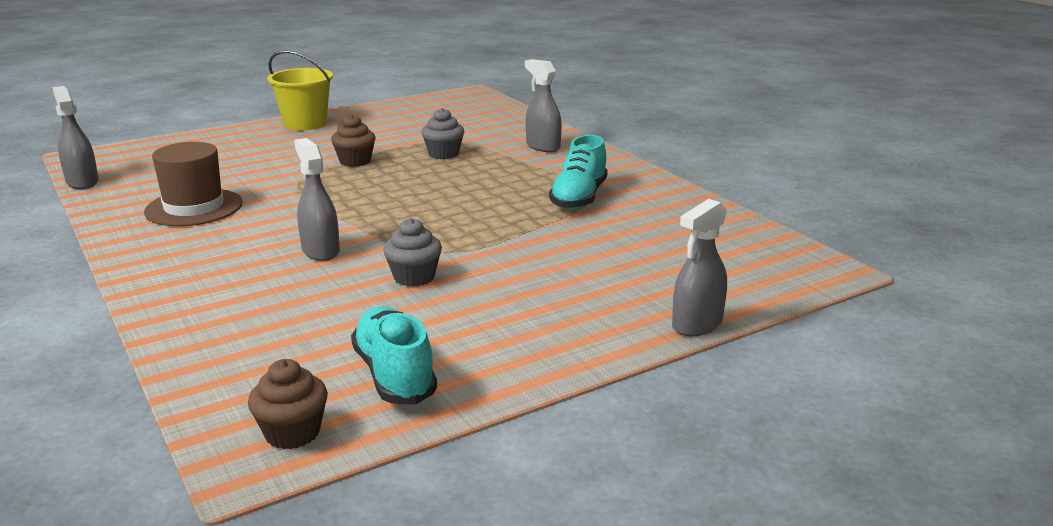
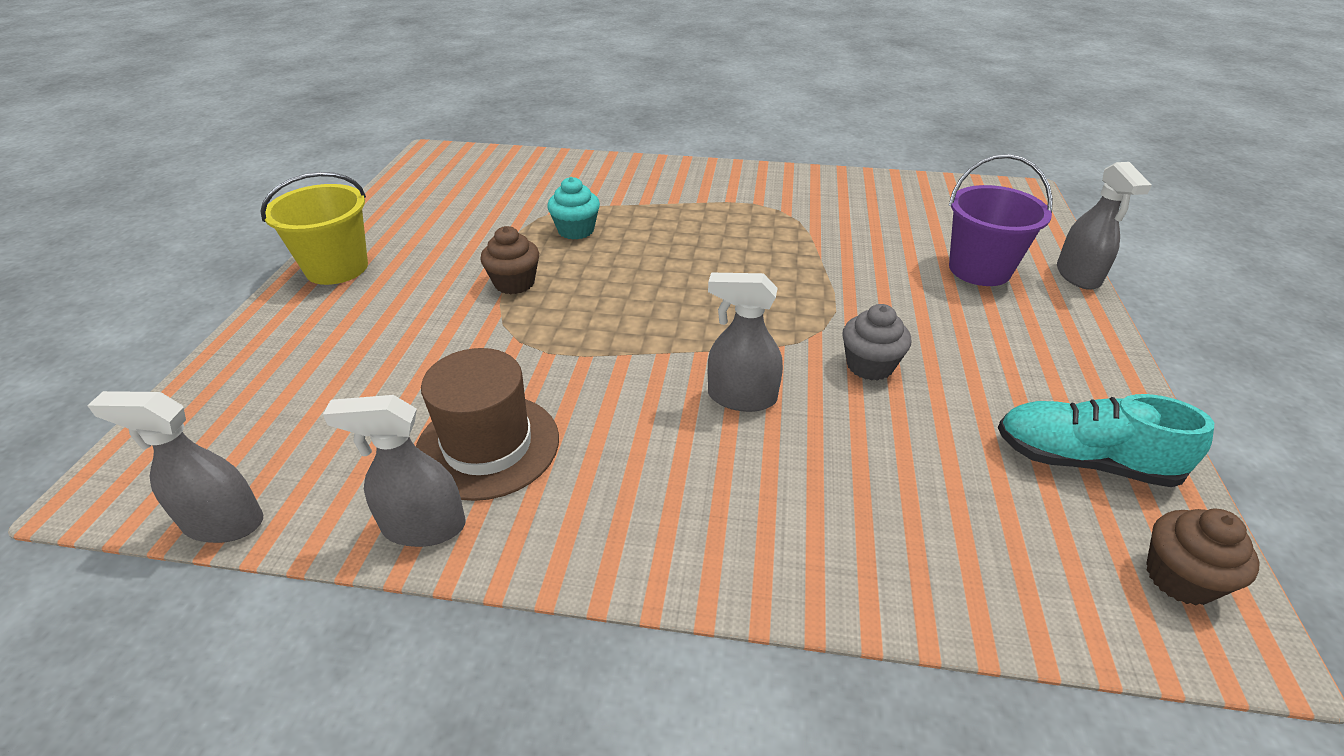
camera: 50 degrees left, 15 degrees up
grey cupcake [421,108,464,159] -> turquoise cupcake [547,177,600,240]
grey spray bottle [525,59,562,152] -> grey spray bottle moved to [323,395,466,547]
turquoise shoe [549,135,608,209] -> none
none -> purple bucket [948,154,1053,286]

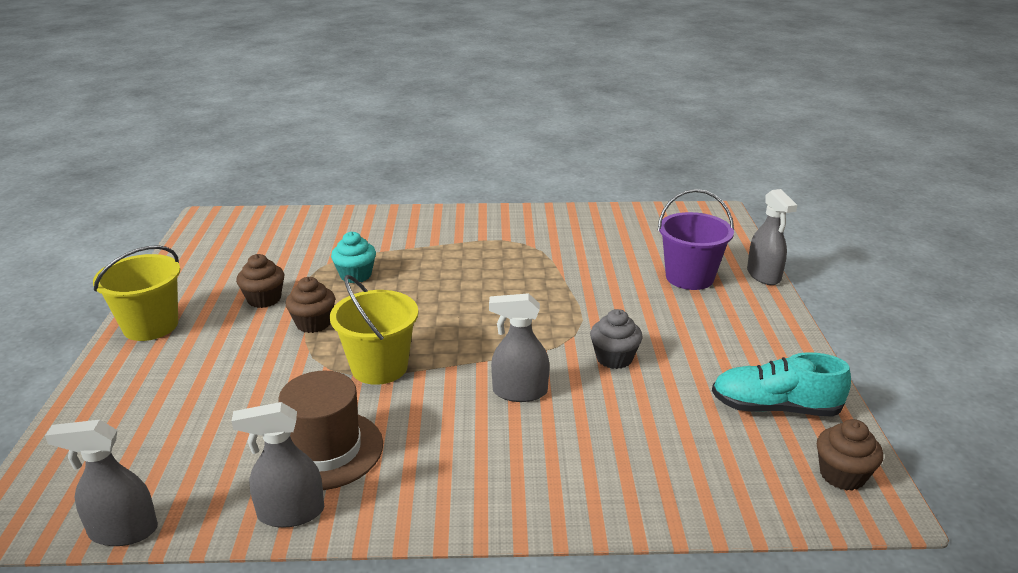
camera: 10 degrees left, 10 degrees down
none -> brown cupcake [236,254,284,308]
none -> yellow bucket [330,275,419,385]

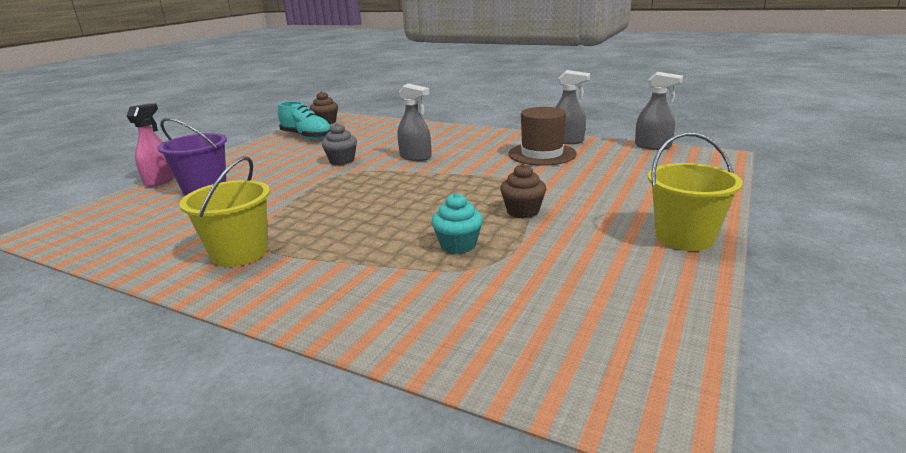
camera: 150 degrees left, 5 degrees down
brown cupcake [236,254,284,308] -> none
yellow bucket [330,275,419,385] -> yellow bucket moved to [179,156,270,267]
grey spray bottle [747,189,797,285] -> pink spray bottle [127,103,174,187]

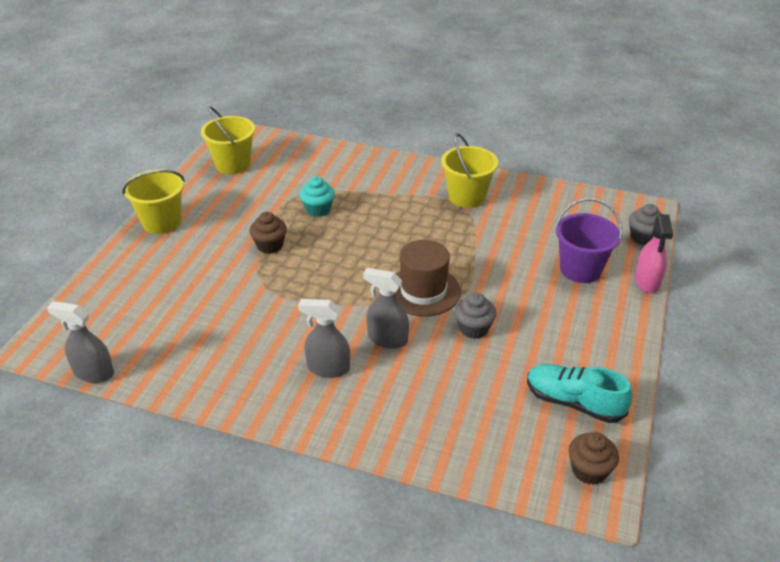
camera: 170 degrees right, 15 degrees up
brown hat [508,107,577,166] -> brown hat moved to [395,240,461,317]
grey spray bottle [555,70,590,144] -> grey spray bottle moved to [298,299,350,378]
none -> yellow bucket [201,106,255,174]
none -> grey cupcake [629,204,662,245]

